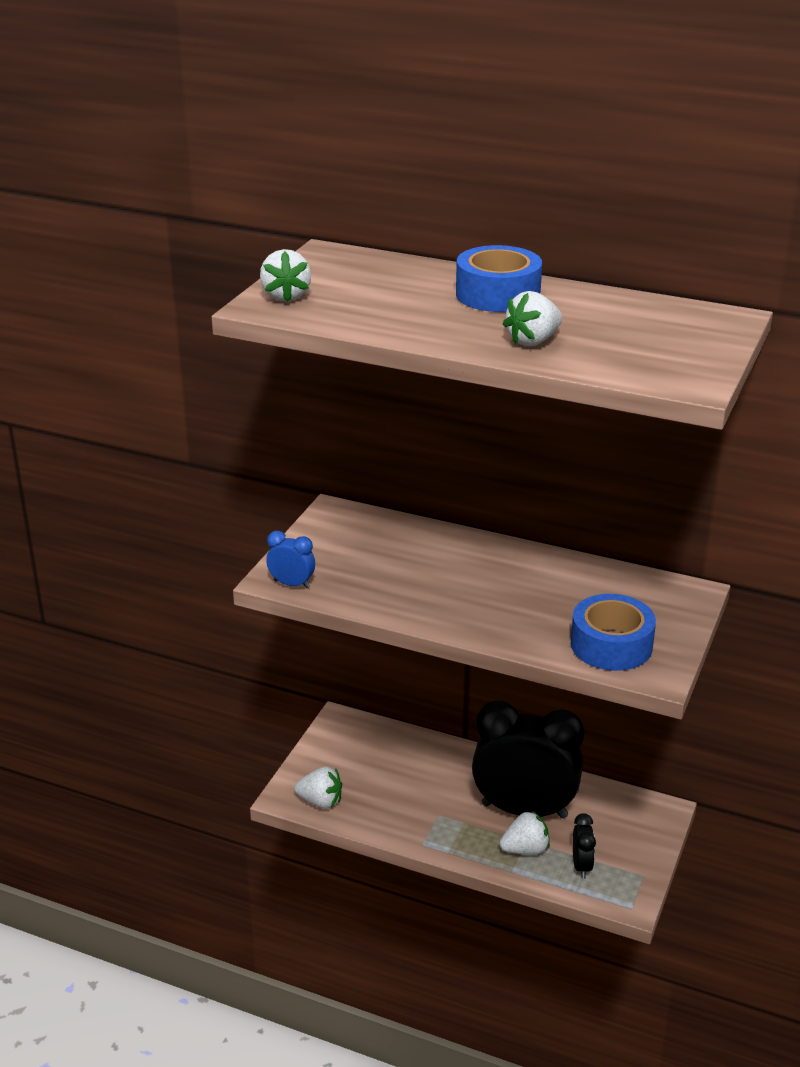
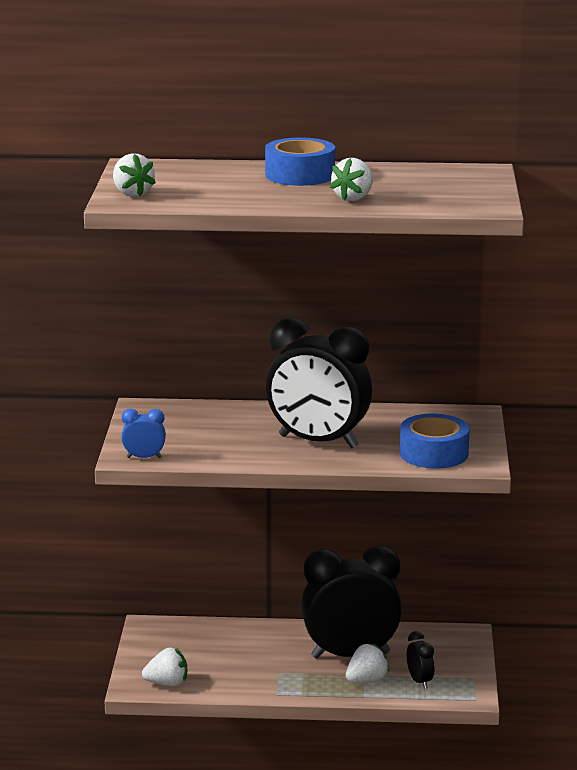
camera: 20 degrees left, 10 degrees down
none -> black clock [266,318,372,448]

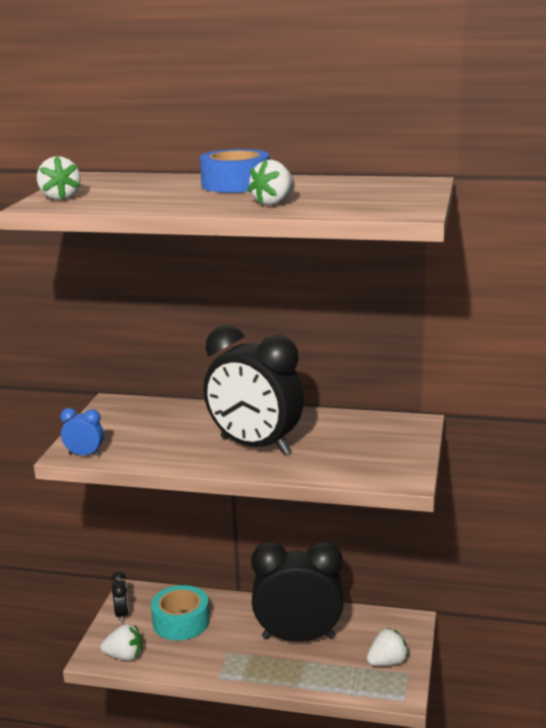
camera: 10 degrees right, 0 degrees up
white strawberry [346,643,390,683] -> white strawberry moved to [367,628,409,666]
blue tape [400,414,469,468] -> none
black clock [407,631,435,689] -> black clock moved to [111,572,129,622]
none -> turquoise tape [151,585,210,640]

